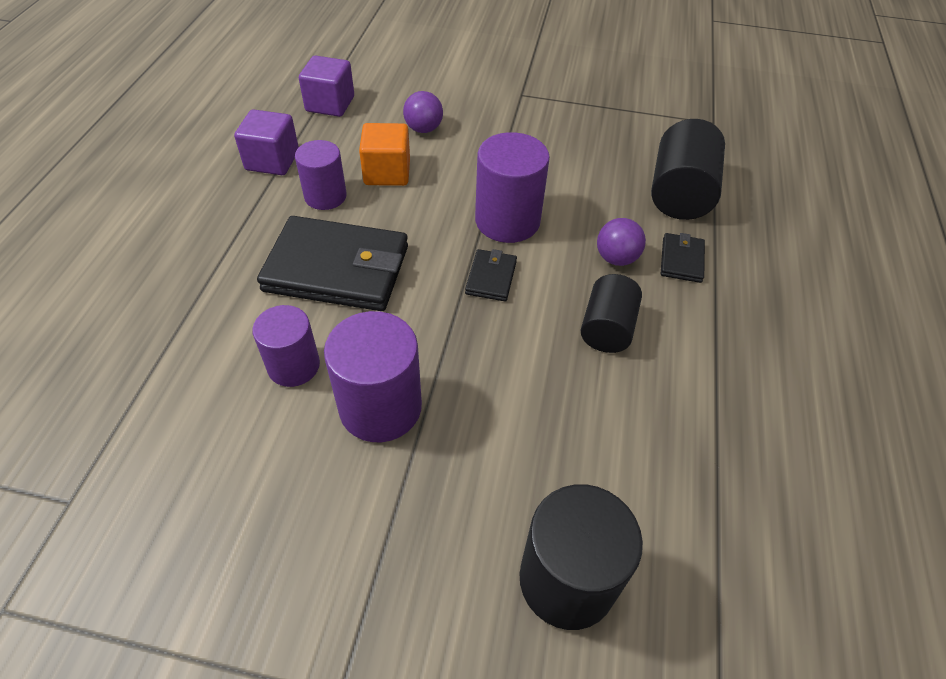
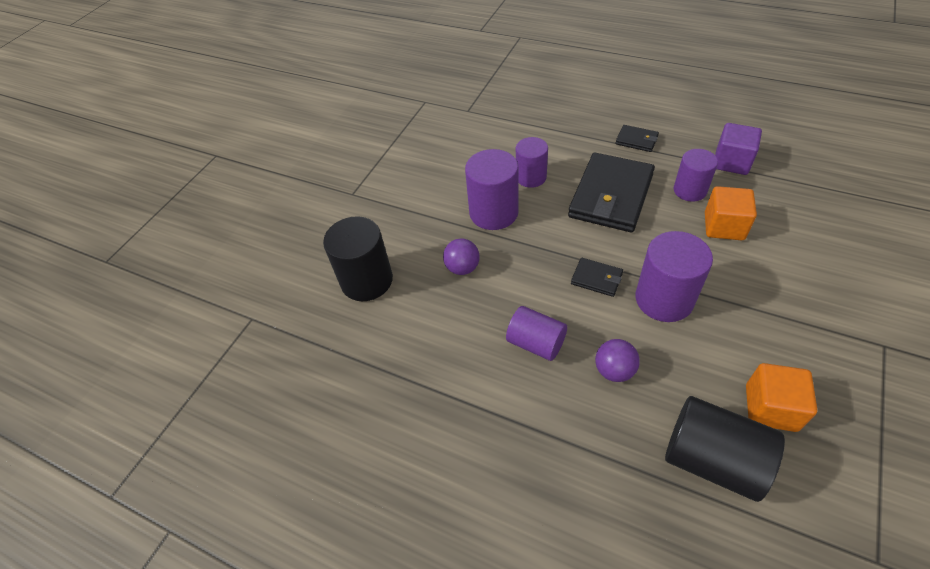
camera: 110 degrees right, 0 degrees up
purple cube [299,55,354,117] -> none
purple ball [403,91,443,133] -> purple ball moved to [443,238,480,275]
black cylinder [581,274,642,353] -> purple cylinder [506,306,567,361]
black wallet [661,233,705,283] -> black wallet moved to [616,125,659,152]
none -> orange cube [746,363,817,432]

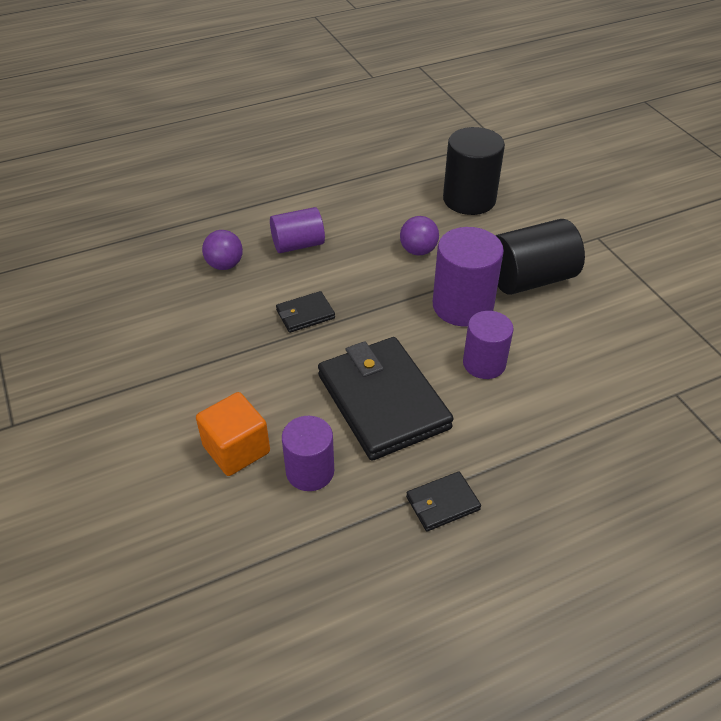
camera: 125 degrees right, 5 degrees down
purple cylinder [635,231,713,322] -> none
black cylinder [665,396,785,502] -> black cylinder moved to [496,219,585,295]
purple cube [715,123,762,175] -> none
orange cube [746,363,817,432] -> none

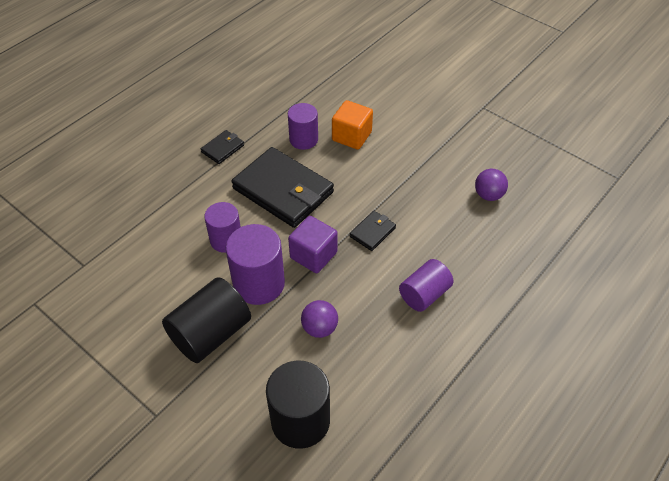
camera: 155 degrees right, 5 degrees up
purple ball [202,230,243,270] -> purple ball moved to [475,169,508,201]
none -> purple cube [288,216,338,273]

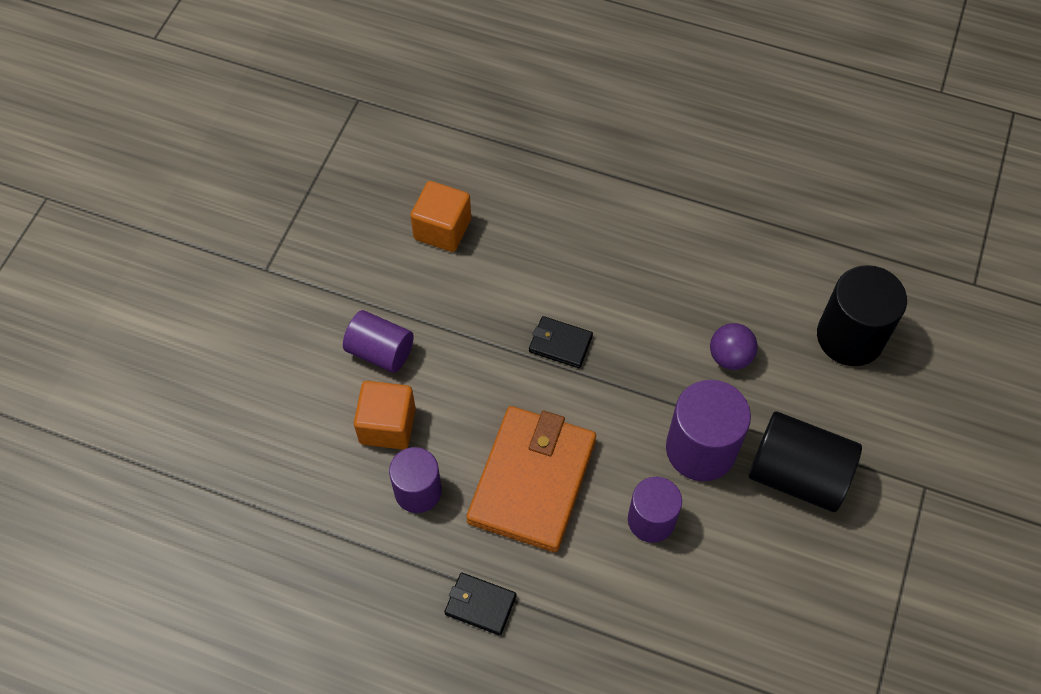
camera: 110 degrees left, 10 degrees up
black wallet [231,147,334,228] -> orange wallet [466,406,596,552]
purple cube [288,216,338,273] -> none
purple cylinder [399,259,453,312] -> purple cylinder moved to [343,310,414,373]
purple ball [475,169,508,201] -> orange cube [410,181,471,252]

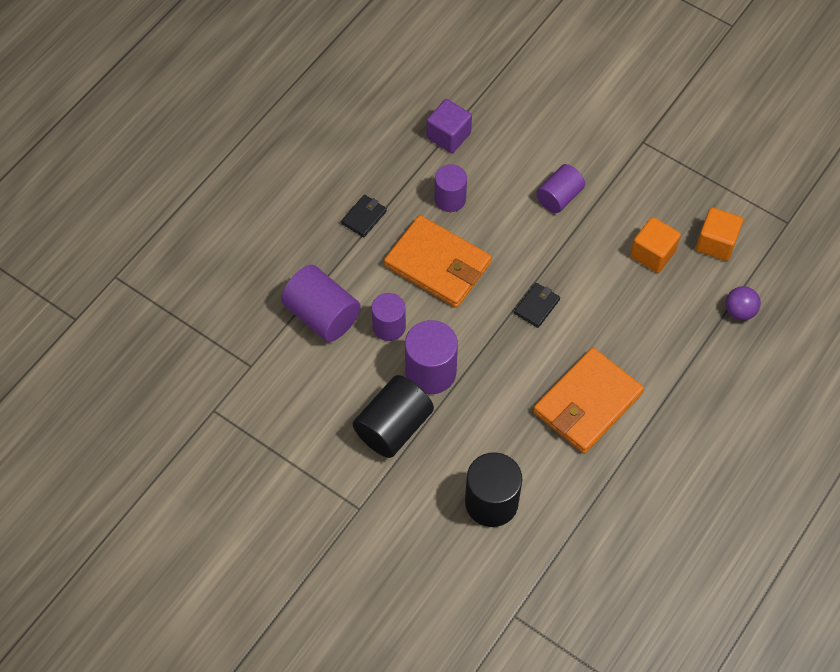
camera: 105 degrees right, 0 degrees up
orange cube [354,381,416,450] -> orange cube moved to [696,208,743,261]
purple ball [710,323,758,370] -> purple ball moved to [726,286,761,320]
none -> purple cylinder [281,265,361,342]
none -> purple cube [427,99,472,153]
none -> orange wallet [533,347,644,454]

